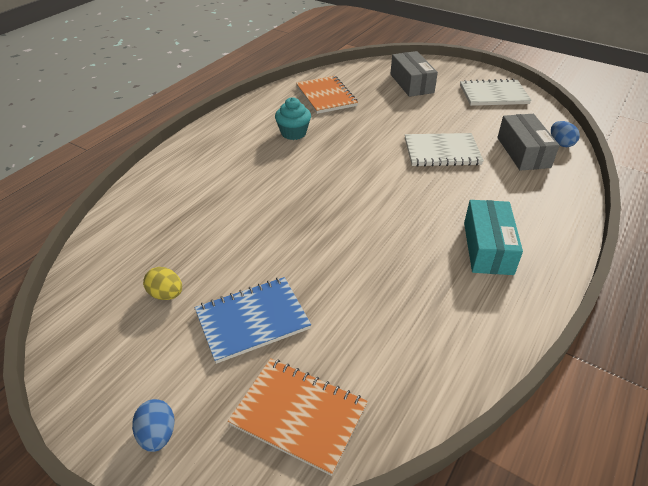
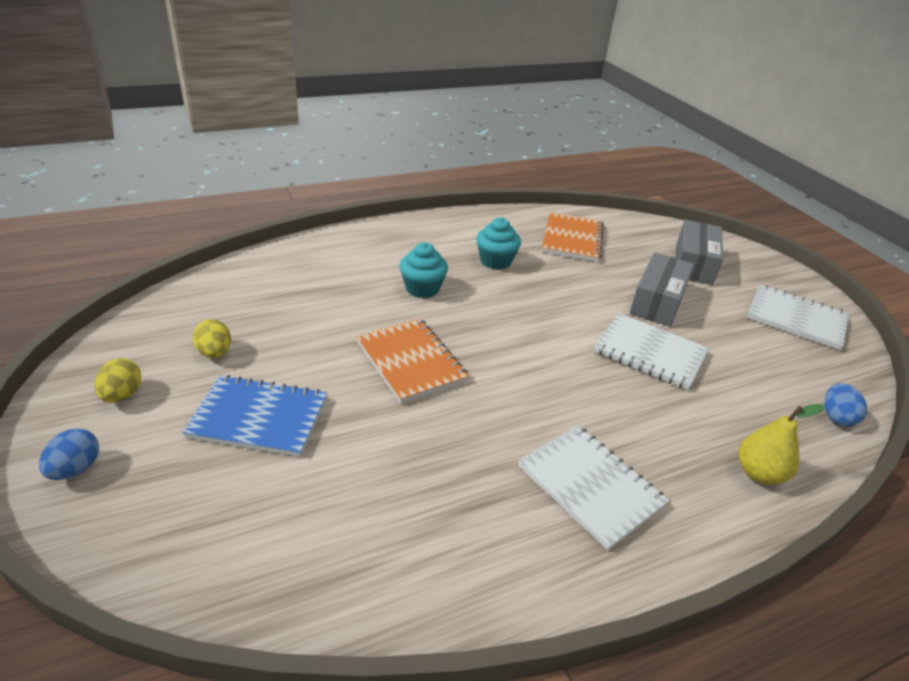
camera: 30 degrees right, 5 degrees down
orange notebook [228,358,368,476] -> orange notebook moved to [356,318,469,403]
turquoise box [464,200,523,275] -> white notebook [518,425,669,550]
grey box [497,114,560,171] -> grey box moved to [629,252,694,327]
none -> yellow egg [94,358,141,403]
none -> turquoise cupcake [400,243,448,298]
none -> yellow pear [739,404,824,485]

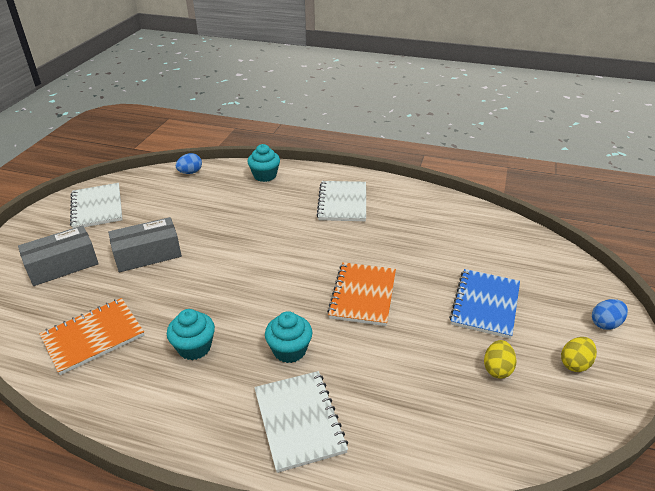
camera: 135 degrees left, 0 degrees up
blue notebook [182,375,327,457] -> blue notebook turned 60 degrees clockwise [449,269,520,339]
white notebook [594,313,709,390] -> white notebook moved to [254,371,348,473]
yellow pear [739,404,824,485] -> turquoise cupcake [247,144,280,182]

